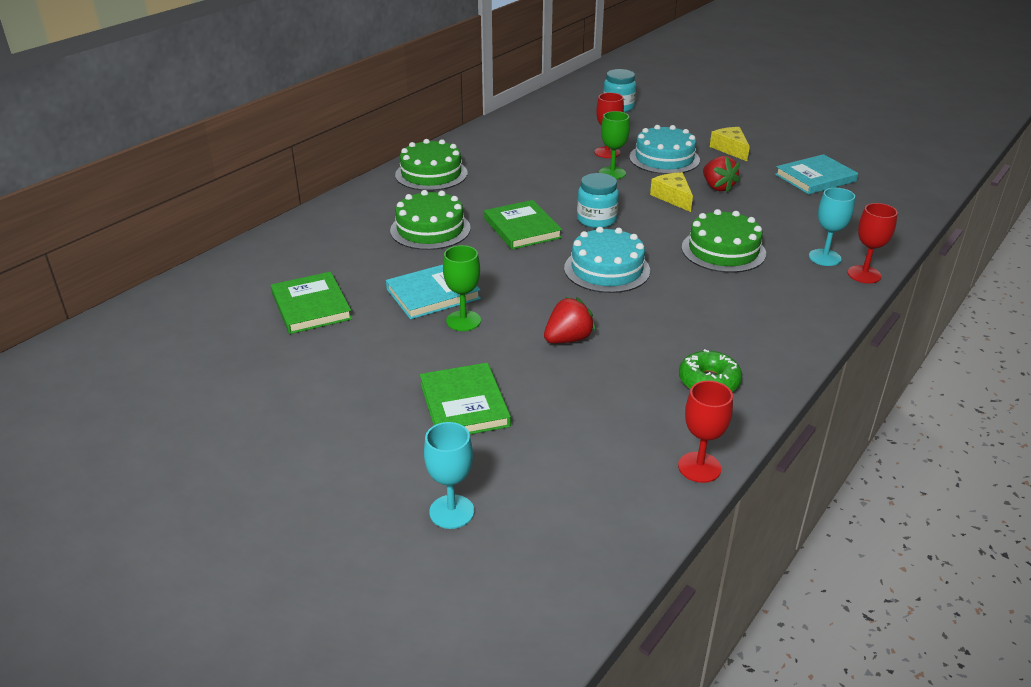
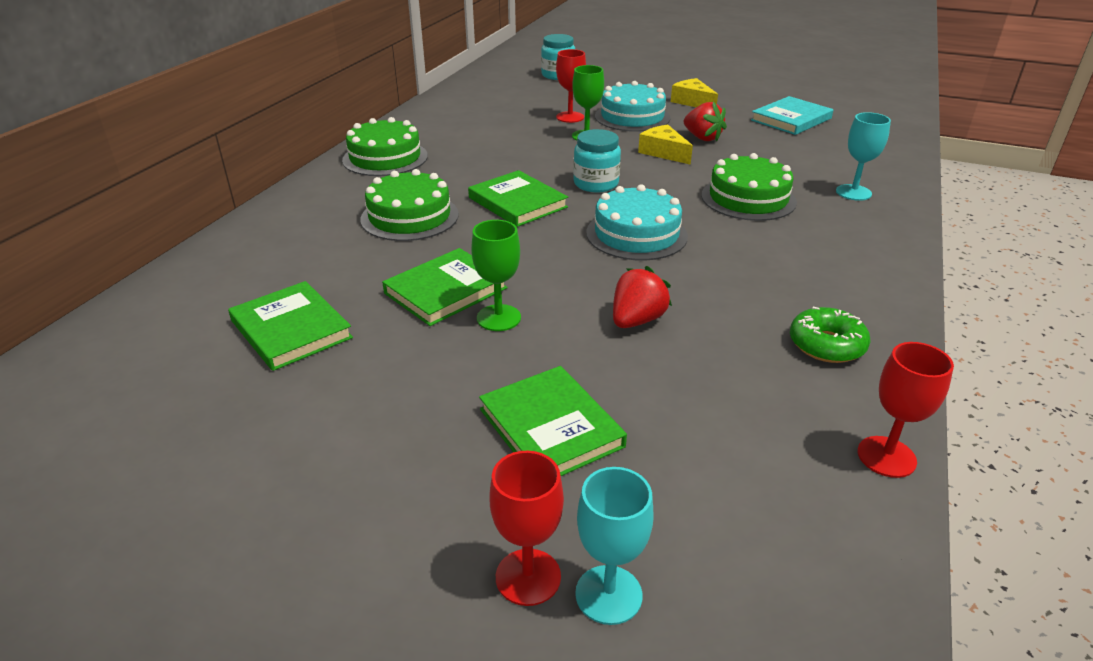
camera: 15 degrees left, 0 degrees up
turquoise book [386,265,481,319] -> green book [382,248,508,326]
red goblet [847,203,898,283] -> red goblet moved to [489,451,564,606]

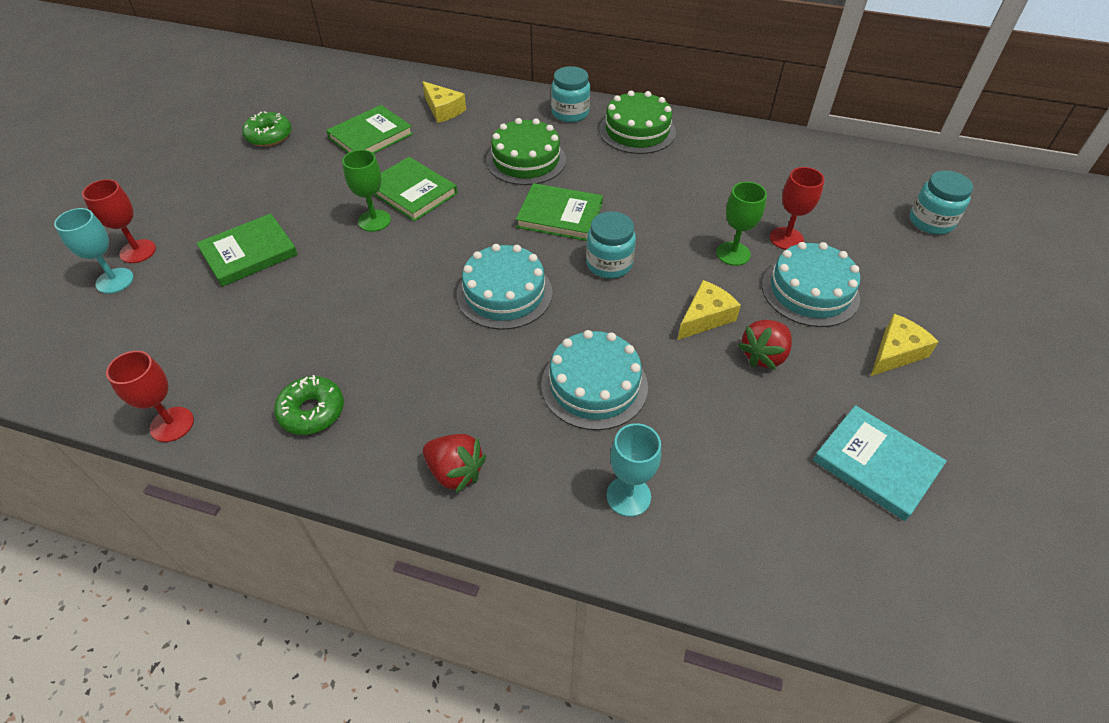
camera: 85 degrees right, 15 degrees up
green book [468,170,568,227] -> green book turned 60 degrees clockwise [516,183,603,241]
red strawberry [613,266,672,328] -> red strawberry moved to [423,434,486,493]
green cake [702,153,797,221] -> turquoise cake [541,330,648,430]
none -> green donut [242,111,292,147]
none -> yellow cheese [422,81,466,123]
none -> turquoise jar [551,66,590,123]

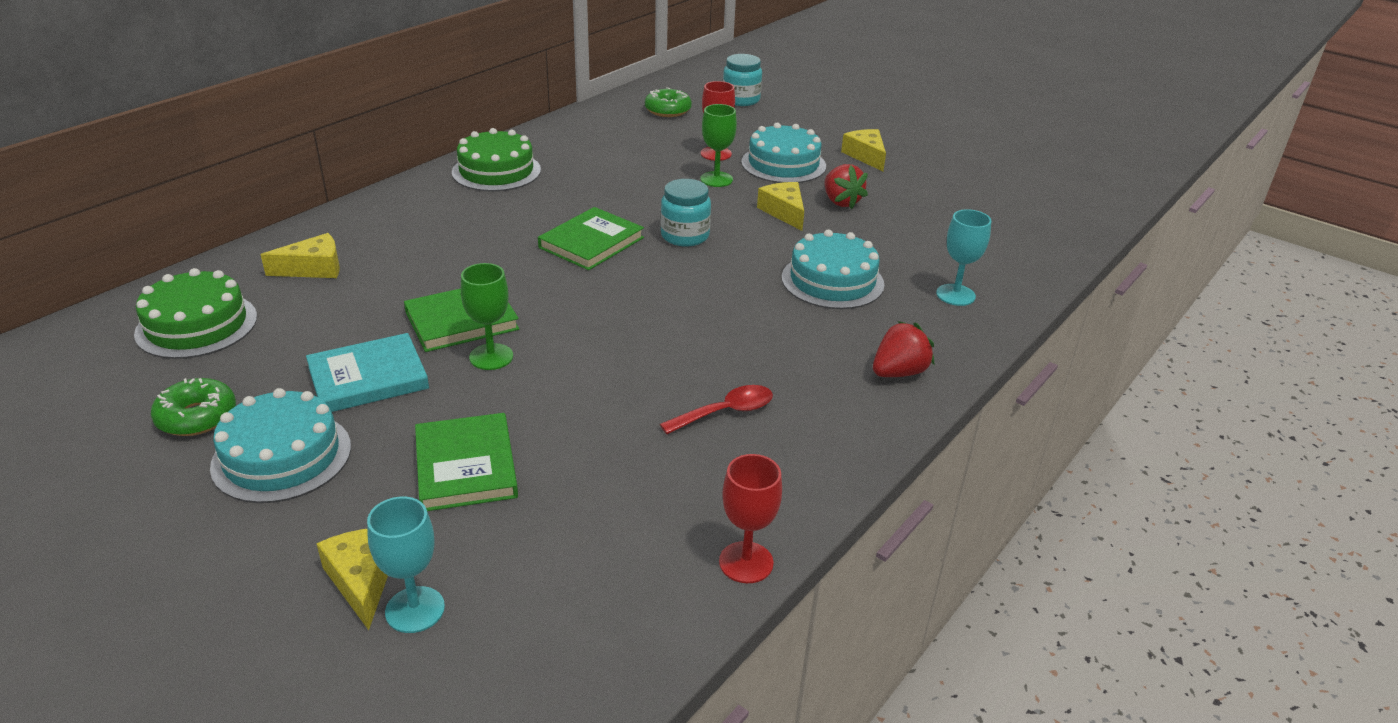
camera: 70 degrees left, 15 degrees down
red goblet [82,179,156,263] -> yellow cheese [316,529,388,630]
green donut [274,375,344,435] -> green donut moved to [645,87,692,117]
green book [326,105,413,153] -> none
turquoise cake [457,244,553,330] -> turquoise cake moved to [210,388,351,503]
green cake [486,118,566,185] -> green cake moved to [134,268,257,359]
turquoise jar [551,66,590,123] -> none
turquoise book [813,405,947,521] -> turquoise book moved to [306,333,429,412]
none -> red spoon [660,385,773,434]

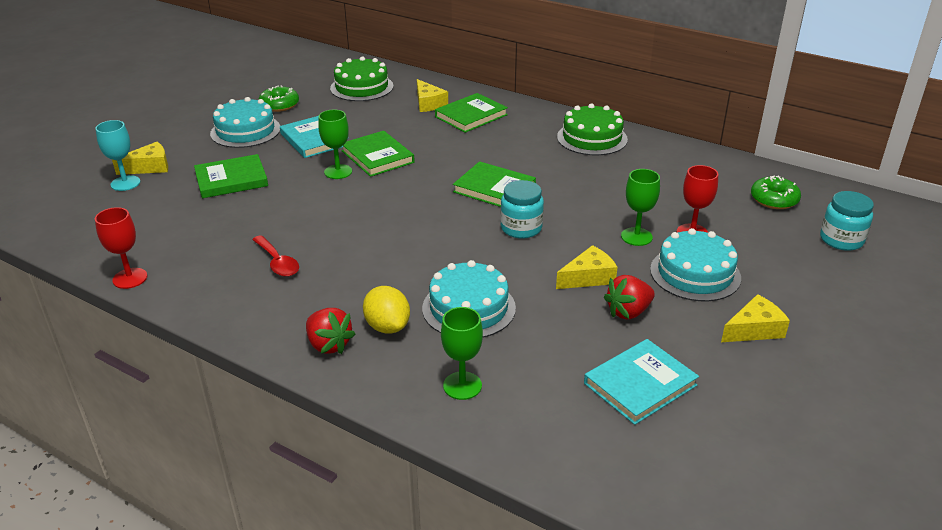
camera: 85 degrees right, 0 degrees up
turquoise goblet [936,209,991,306] -> green goblet [441,307,483,400]
none -> yellow lemon [363,286,410,334]
none -> green book [435,93,508,133]
none -> turquoise book [584,339,699,425]

